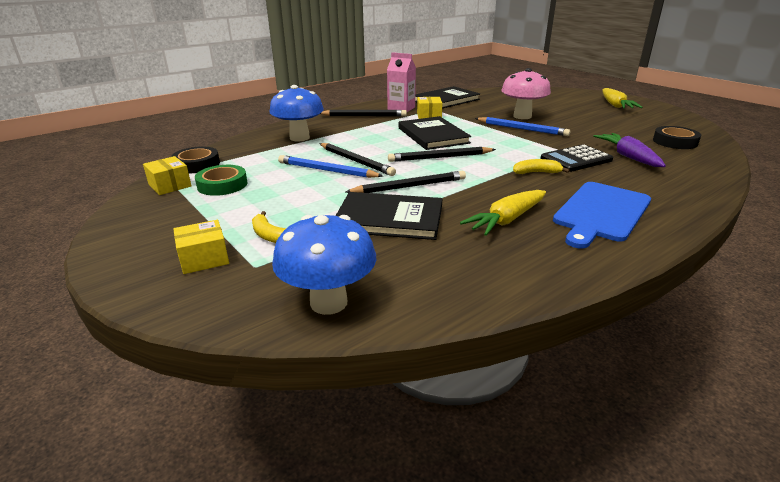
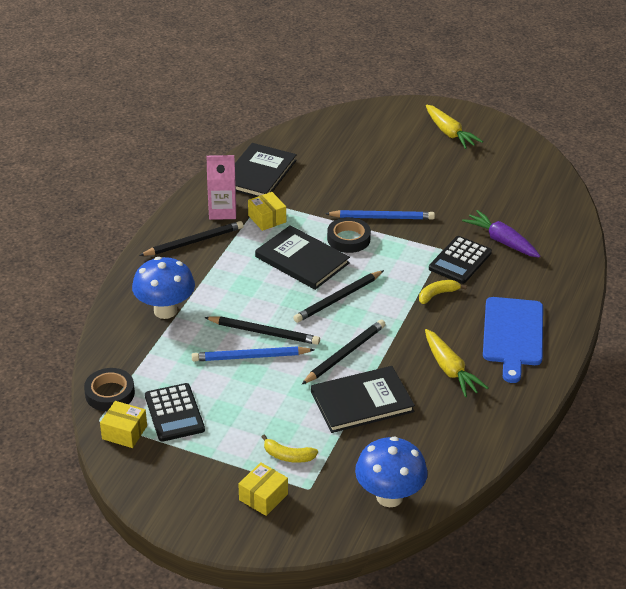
camera: 30 degrees left, 10 degrees up
green tape [195,165,247,196] -> black calculator [145,383,205,442]
yellow carrot [460,190,546,236] -> yellow carrot turned 45 degrees counterclockwise [425,329,488,397]
pink mushroom [501,68,551,119] -> none
black tape [653,126,701,149] -> black tape moved to [327,217,371,253]

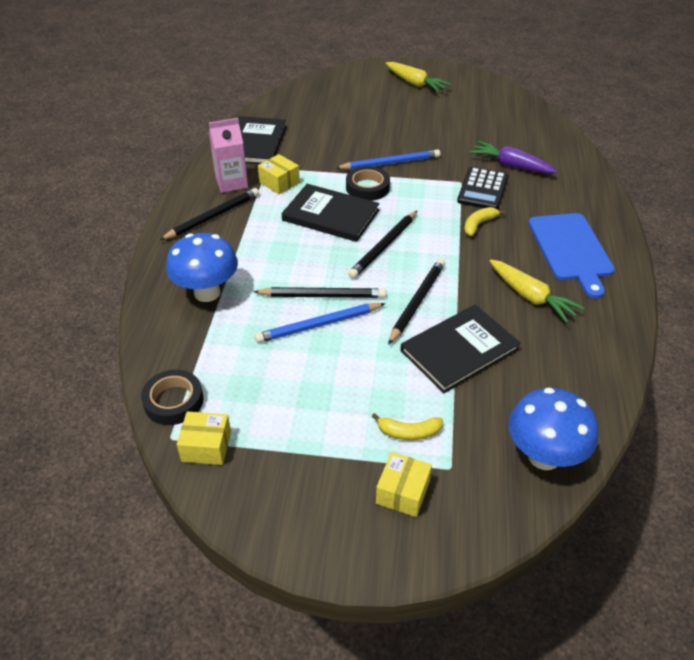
camera: 15 degrees left, 5 degrees up
black calculator [145,383,205,442] -> none

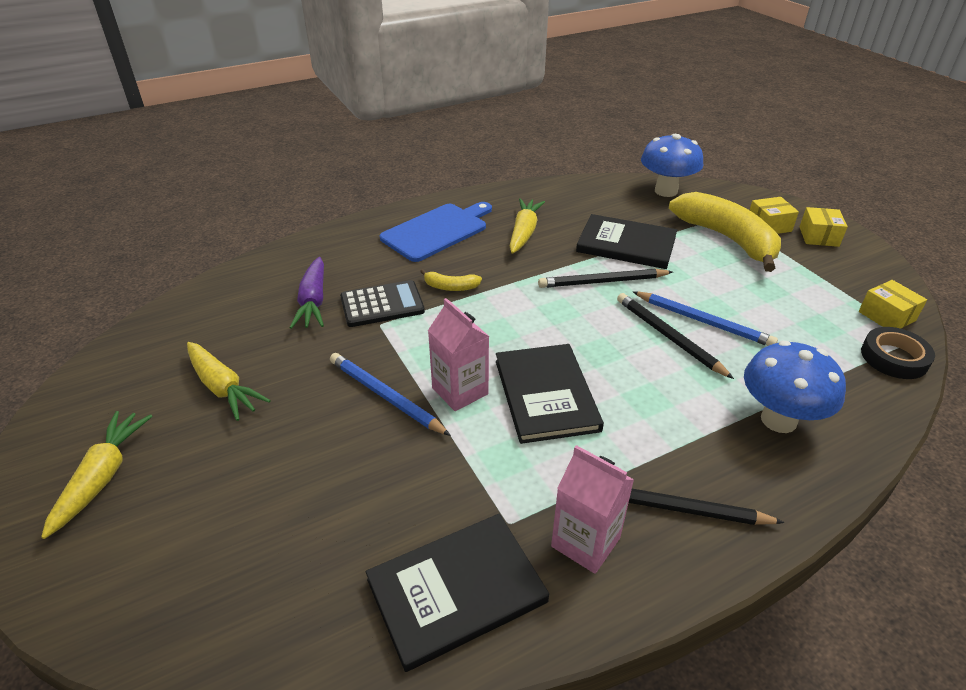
camera: 125 degrees left, 5 degrees down
yellow box [258,154,300,194] -> yellow box moved to [799,207,848,247]
black tape [346,166,390,201] -> pink carton [428,298,489,411]
black pencil [348,211,417,279] -> none
yellow banana [371,413,443,440] -> yellow banana [669,192,781,272], size x2.38
none -> yellow carrot [187,342,271,421]

